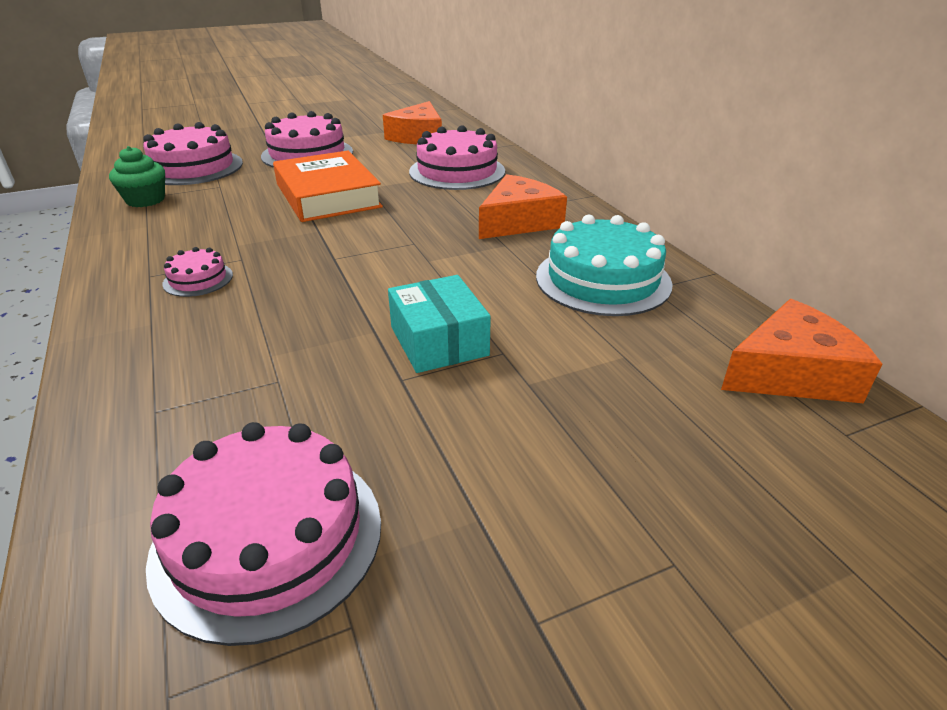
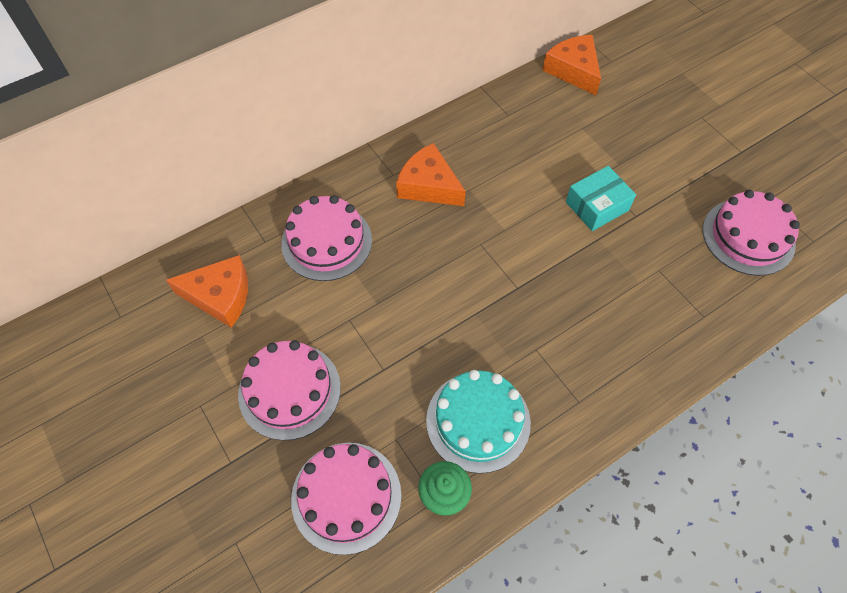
camera: 100 degrees left, 25 degrees up
pink cake [162,247,233,297] -> none
orange book [273,151,383,222] -> none
turquoise cake [536,215,673,316] -> turquoise cake moved to [426,370,531,474]

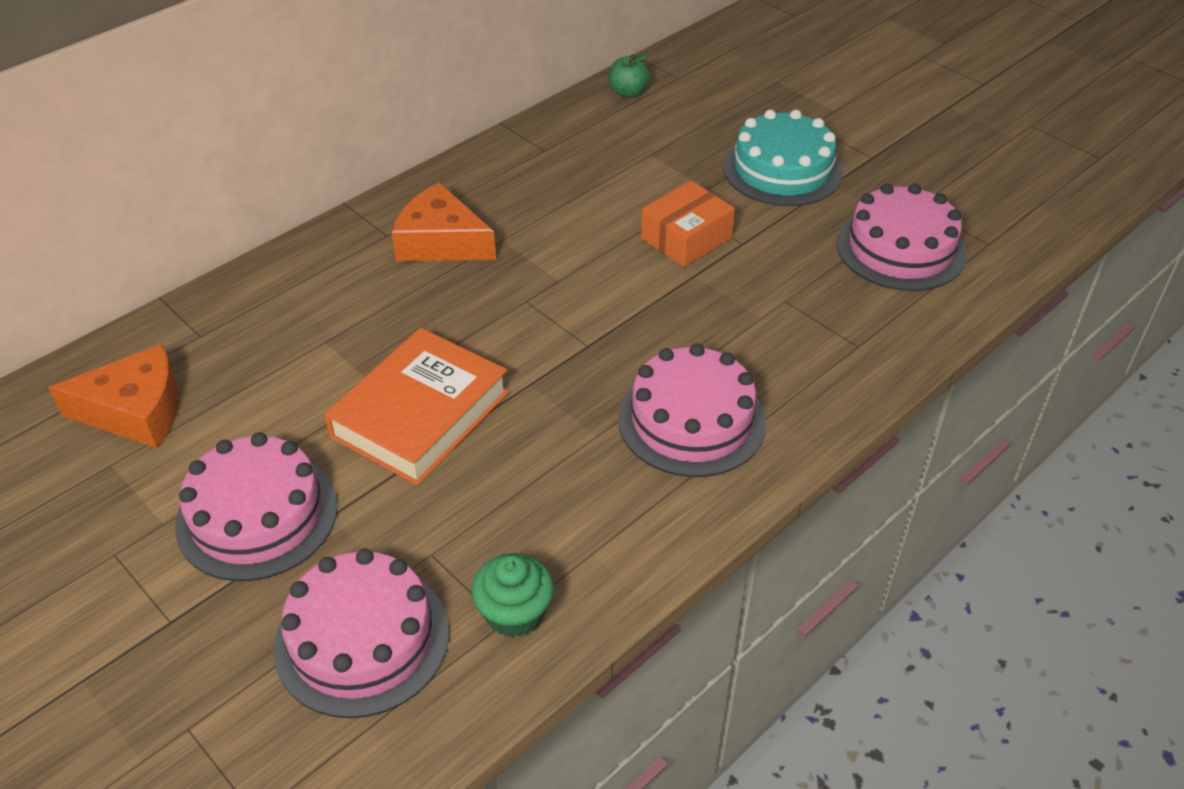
camera: 10 degrees left, 15 degrees down
pink cake [281,195,372,281] -> pink cake moved to [618,344,766,477]
turquoise cake [426,370,531,474] -> turquoise cake moved to [723,109,843,206]
orange cheese [542,35,601,95] -> green apple [609,53,650,98]
turquoise box [566,166,636,231] -> orange box [641,181,735,267]
none -> orange book [324,328,509,485]

